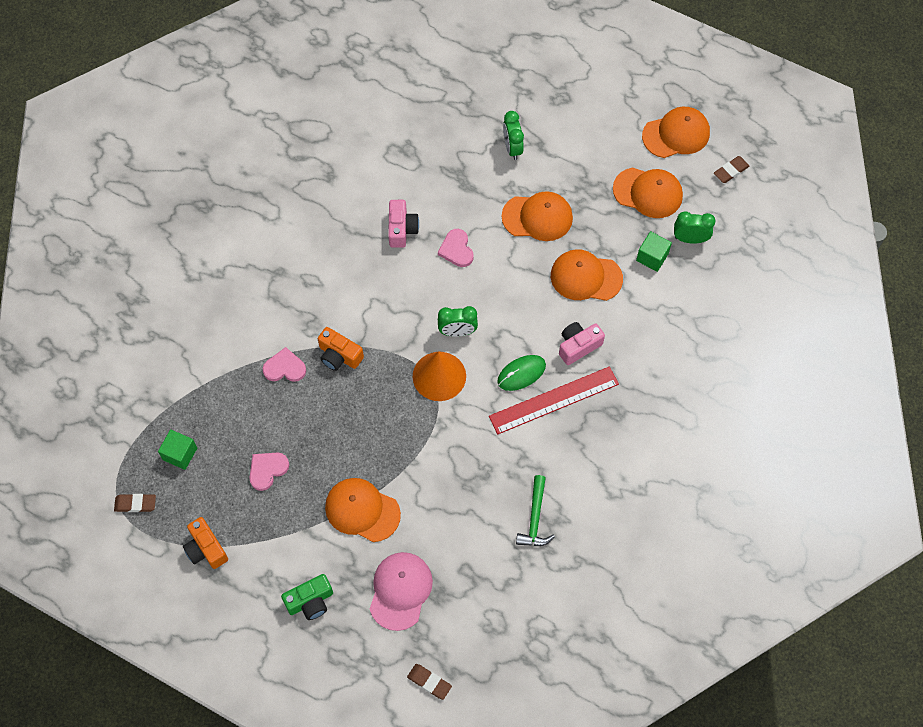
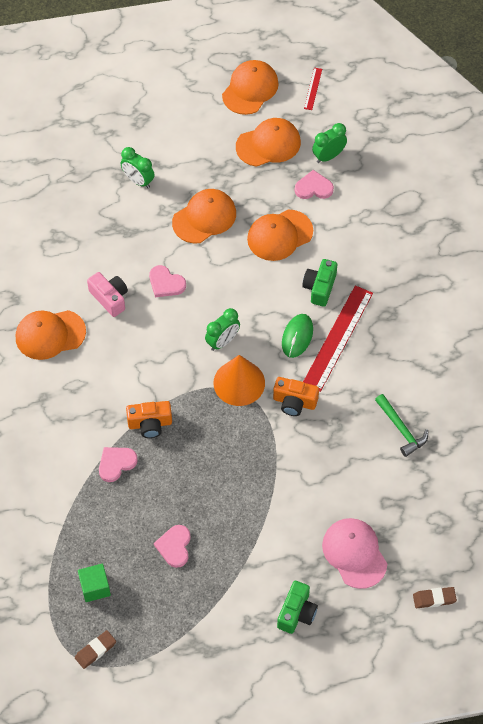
camera: 40 degrees left, 5 degrees down
orange camera [183,517,228,569] -> orange camera moved to [273,377,319,416]
orange cap [325,478,401,542] -> orange cap moved to [16,310,86,360]
pink camera [559,322,605,365] -> green camera [302,259,337,307]
green cube [636,231,672,272] -> pink heart [295,170,334,199]
brown eraser [714,156,750,183] -> red ruler [304,68,322,110]

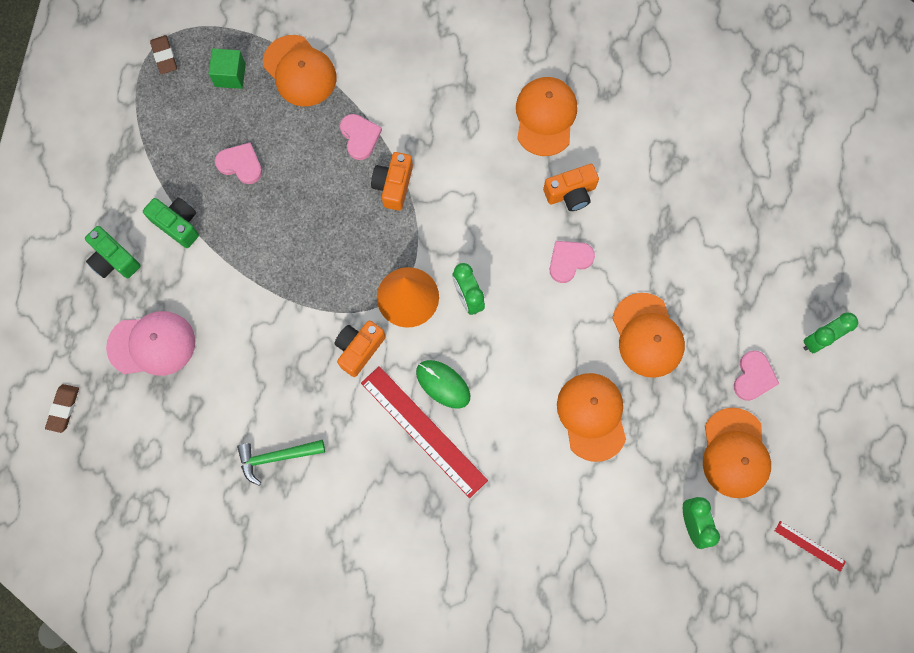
camera: 110 degrees right, 15 degrees up
pink camera [87,272,128,317] -> orange camera [543,164,599,211]
green clock [121,147,155,188] -> green clock moved to [803,312,858,353]
orange cap [222,60,279,115] -> orange cap moved to [263,35,336,106]
pink heart [295,170,334,199] -> pink heart moved to [734,350,779,401]
green camera [302,259,337,307] -> green camera moved to [143,198,199,248]

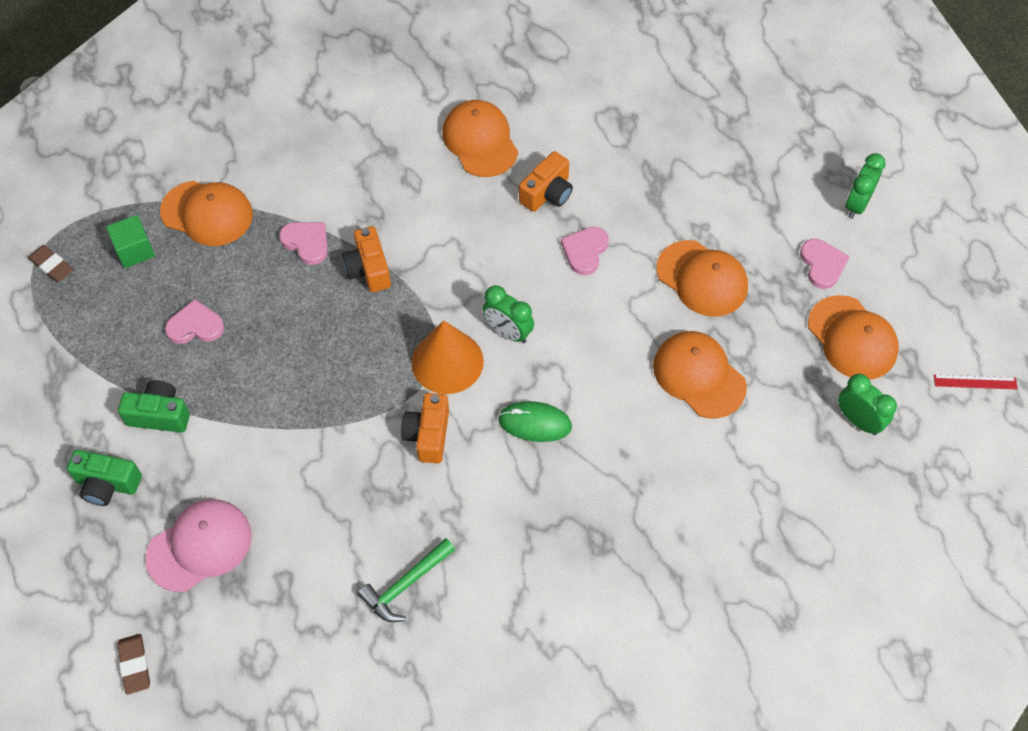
camera: 30 degrees left, 15 degrees down
red ruler [361,366,488,498] -> none

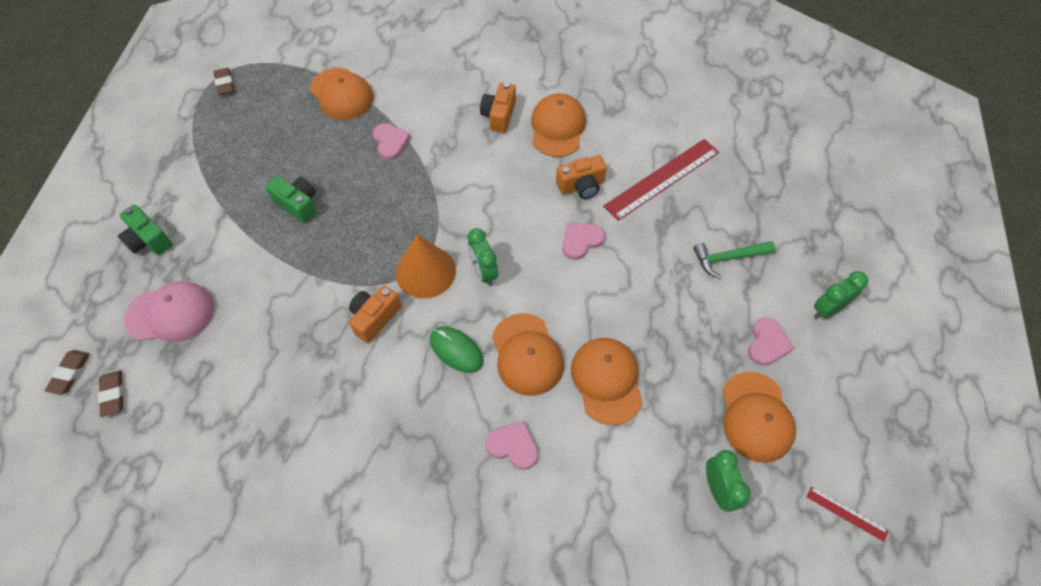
camera: 30 degrees right, 0 degrees up
green cube [106,215,155,268] -> none
green camera [118,380,190,433] -> green camera moved to [265,176,317,223]
pink heart [165,299,224,344] -> pink heart moved to [485,421,538,470]
orange camera [342,226,391,292] -> orange camera moved to [480,83,516,133]
green hammer [357,538,455,622] -> green hammer moved to [693,241,775,279]
orange cap [657,240,748,317] -> orange cap moved to [492,313,564,396]
none -> brown eraser [98,370,124,417]
none -> red ruler [603,139,719,221]

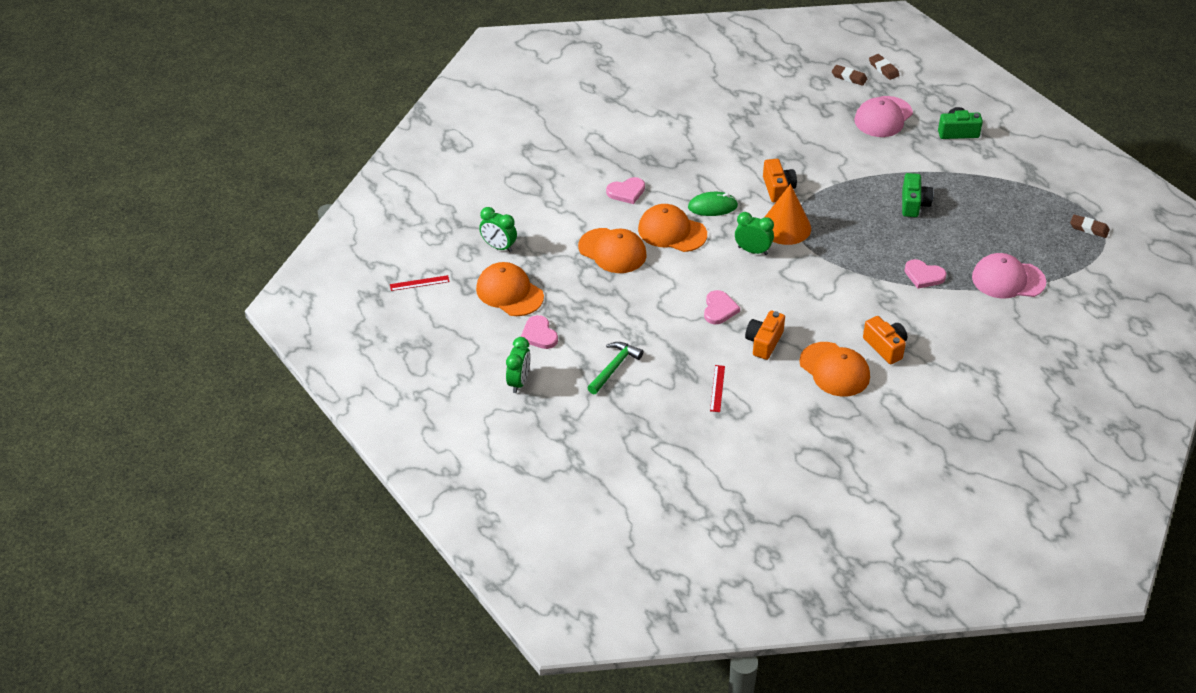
camera: 135 degrees right, 15 degrees down
green camera [265,176,317,223] -> green camera turned 75 degrees counterclockwise [902,173,933,217]
orange cap [310,68,374,120] -> pink cap [972,253,1046,299]
red ruler [603,139,719,221] -> red ruler [710,365,725,412], size x0.45

